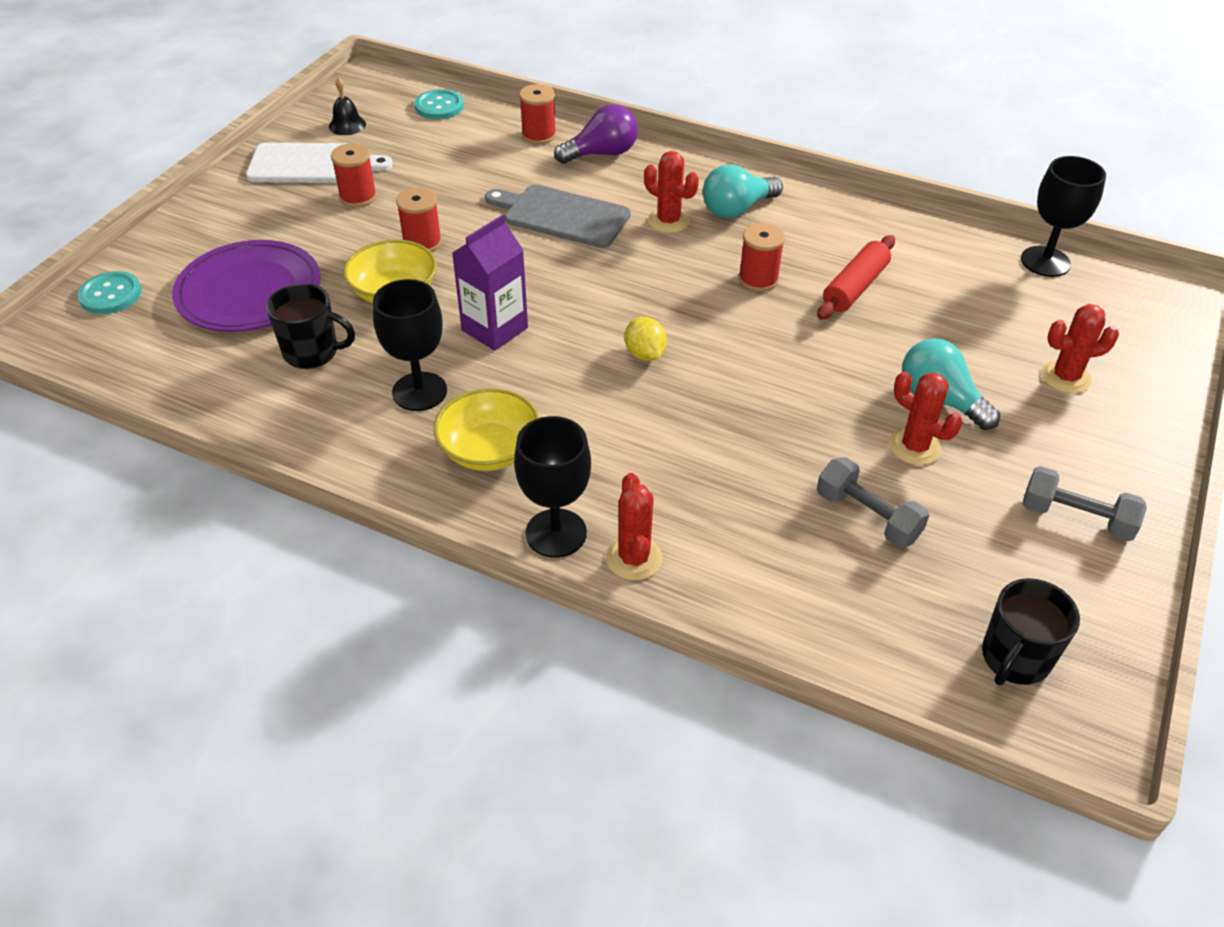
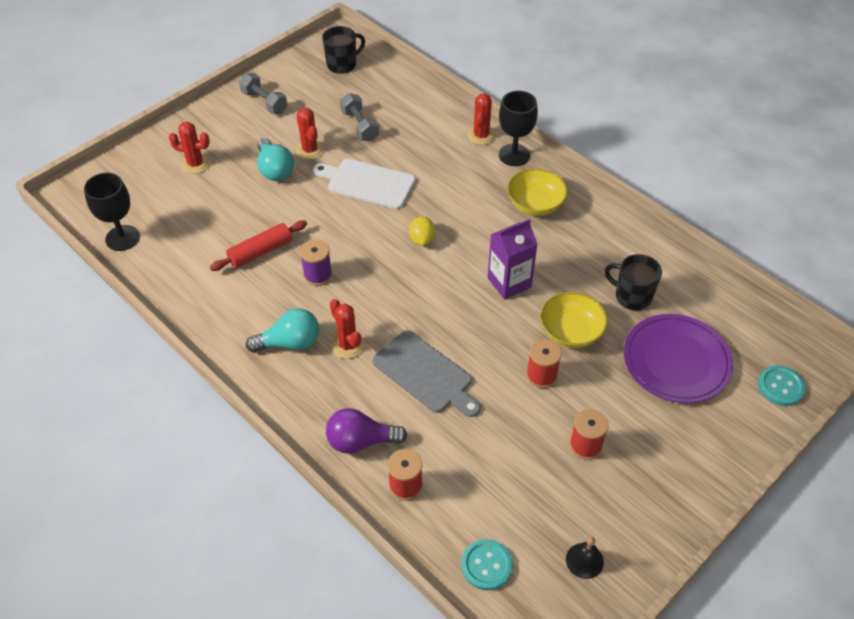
camera: 160 degrees left, 5 degrees up
white cutting board [246,143,393,183] -> white cutting board moved to [313,159,416,209]
black goblet [373,279,447,411] -> none
red spool [739,223,785,292] -> purple spool [300,239,332,286]

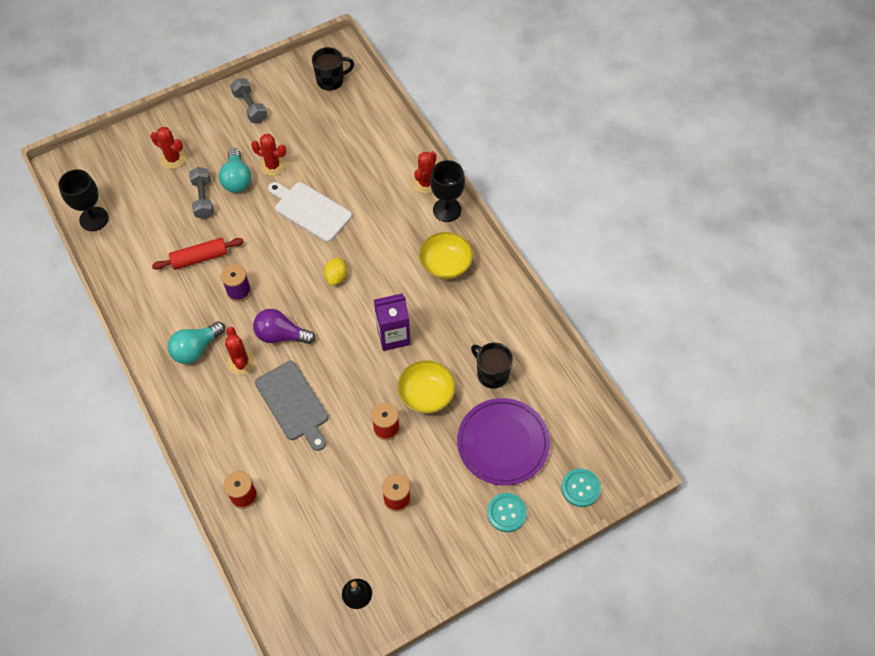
camera: 15 degrees right, 10 degrees up
turquoise light bulb [246,308,319,352] -> turquoise light bulb turned 135 degrees clockwise [168,321,225,364]
red cactus [296,108,324,160] -> red cactus turned 60 degrees counterclockwise [251,134,286,176]
purple light bulb [326,408,407,454] -> purple light bulb moved to [253,309,315,344]
grey dumbbell [340,93,379,142] -> grey dumbbell moved to [189,167,214,219]
turquoise button [461,539,513,590] -> turquoise button moved to [487,493,527,532]

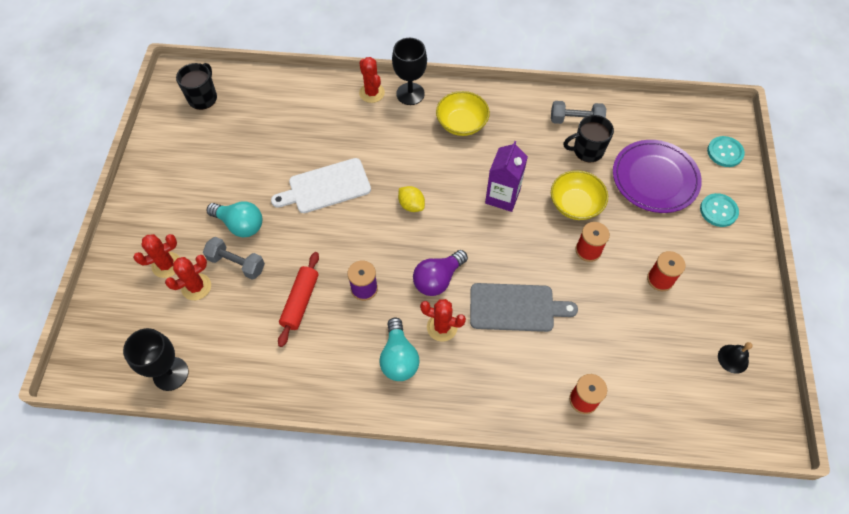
camera: 55 degrees left, 0 degrees up
grey dumbbell [230,79,267,123] -> grey dumbbell moved to [551,101,606,124]
red cactus [251,134,286,176] -> red cactus moved to [165,255,211,300]

